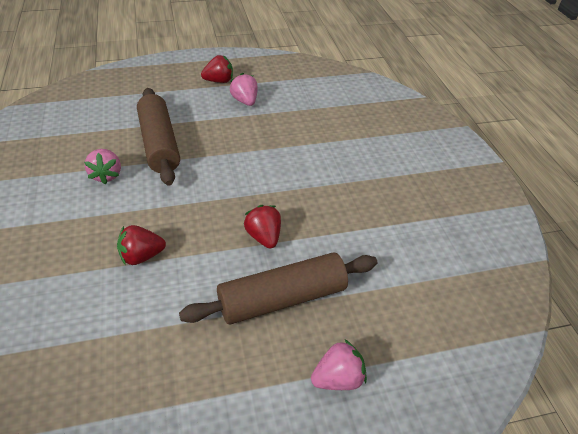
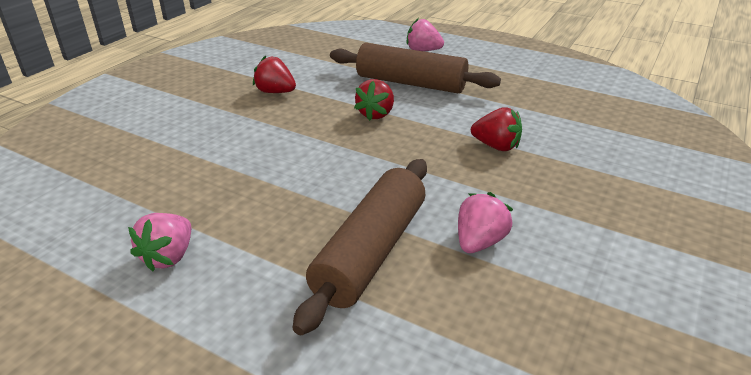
camera: 135 degrees left, 10 degrees down
red strawberry [201,55,233,83] -> red strawberry moved to [253,55,296,93]

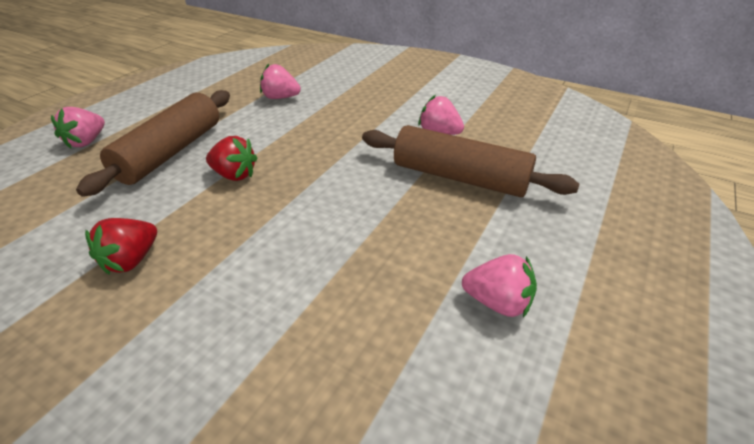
camera: 90 degrees left, 5 degrees up
red strawberry [471,107,522,151] -> none
none -> pink strawberry [260,64,301,99]

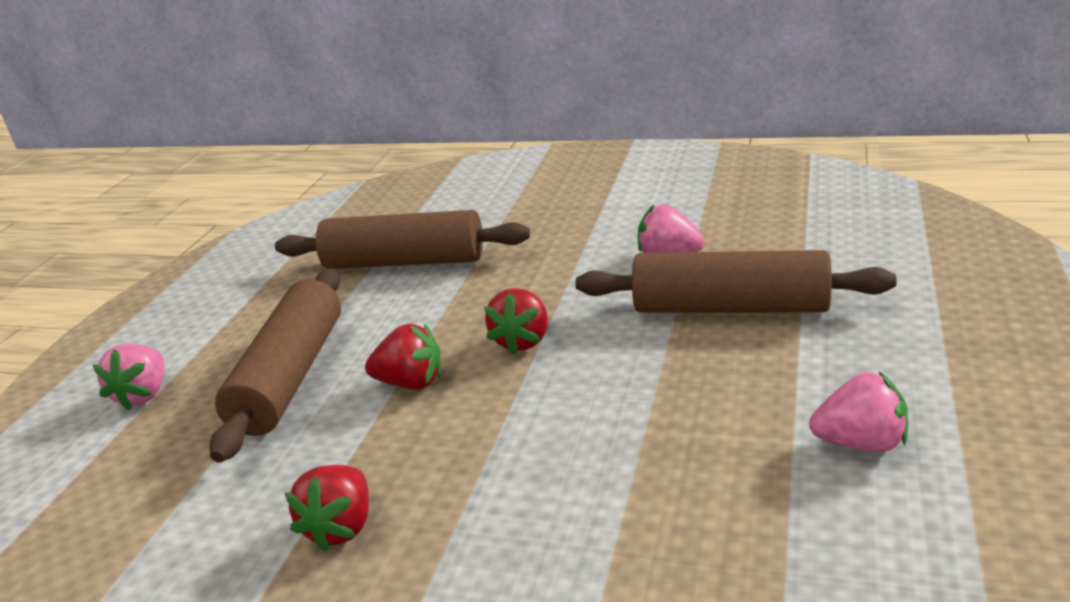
camera: 10 degrees left, 10 degrees down
pink strawberry [260,64,301,99] -> brown rolling pin [275,210,530,269]
none -> red strawberry [484,288,548,354]

